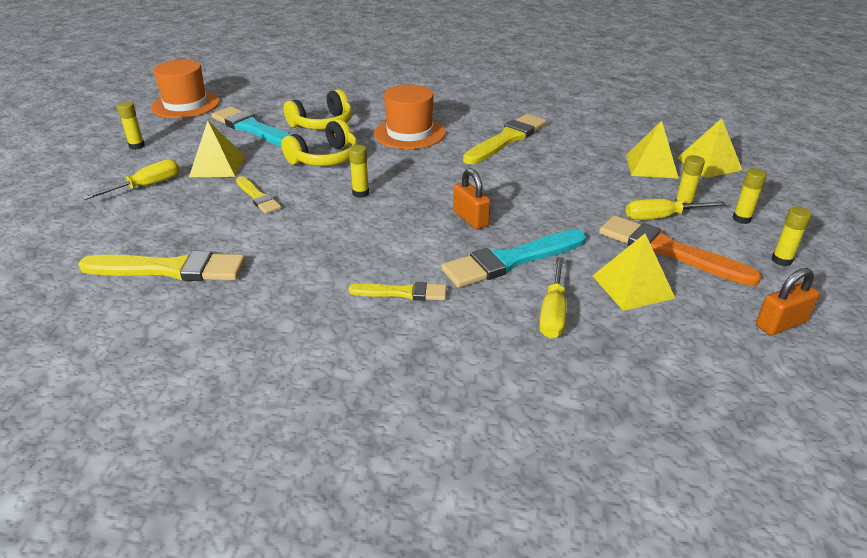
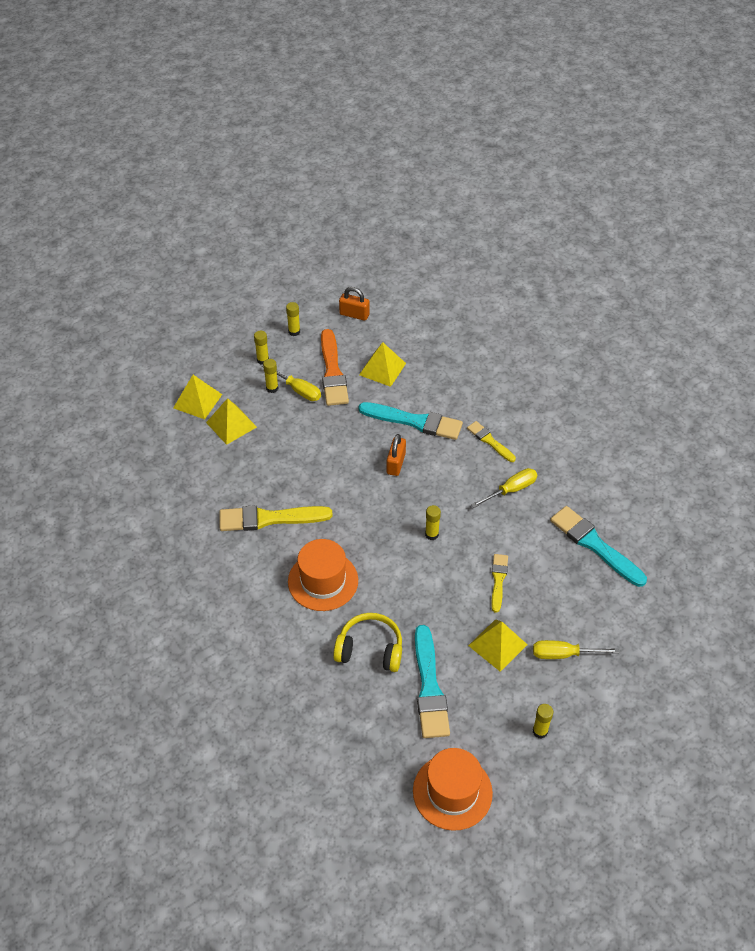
camera: 135 degrees left, 15 degrees up
yellow brush [78,251,246,281] -> turquoise brush [550,506,647,587]
yellow headphones [281,119,358,166] -> none
yellow screwdriver [539,257,567,339] -> yellow screwdriver moved to [471,468,538,508]

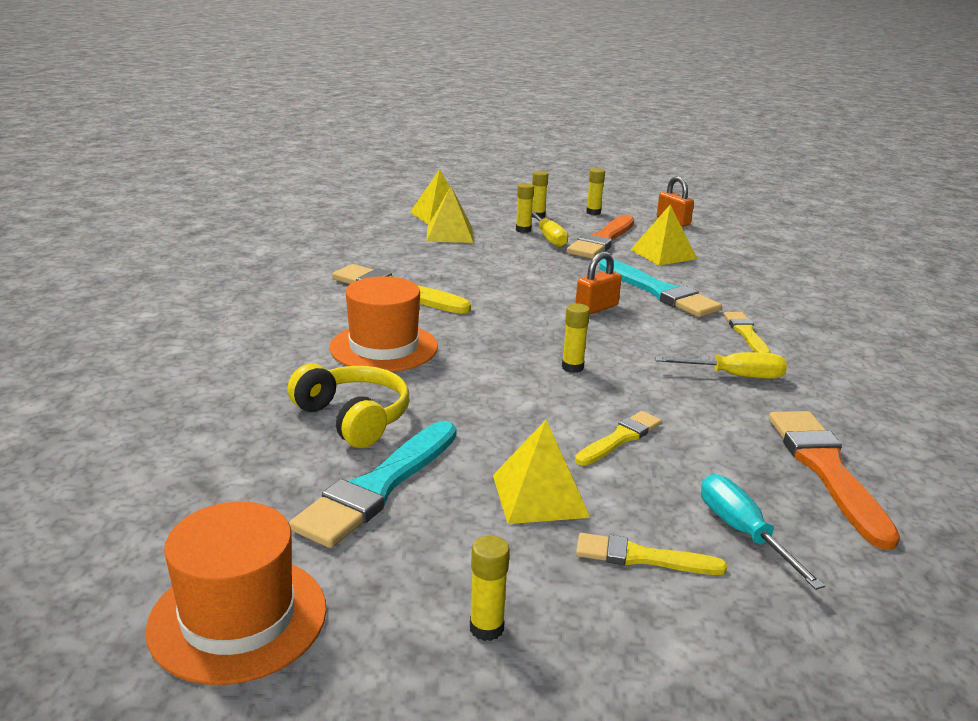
camera: 35 degrees right, 25 degrees down
yellow screwdriver [533,640,619,659] -> yellow brush [576,533,727,575]
turquoise brush [550,506,647,587] -> orange brush [769,411,900,550]
none -> turquoise screwdriver [701,474,825,590]

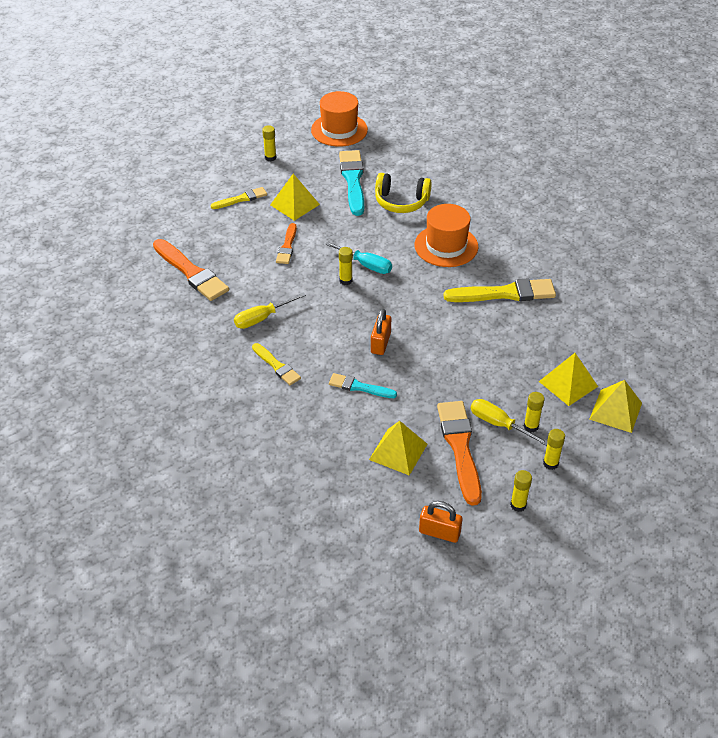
camera: 145 degrees right, 20 degrees up
yellow brush [575,411,662,466] -> orange brush [276,223,297,264]
turquoise brush [599,259,722,317] -> turquoise brush [329,373,397,398], size x0.57
turquoise screwdriver [701,474,825,590] -> turquoise screwdriver moved to [325,241,392,274]

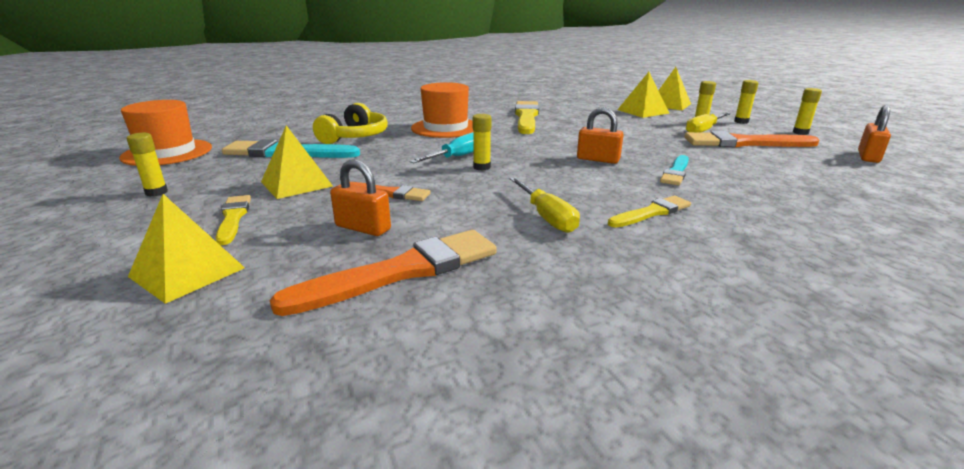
camera: 80 degrees left, 20 degrees down
yellow pyramid [369,421,427,476] -> yellow pyramid moved to [128,194,245,304]
none -> orange padlock [330,159,391,236]

